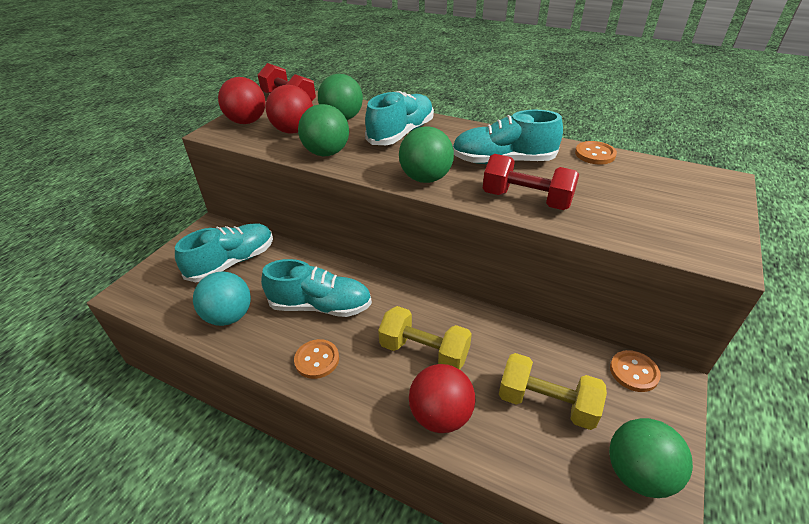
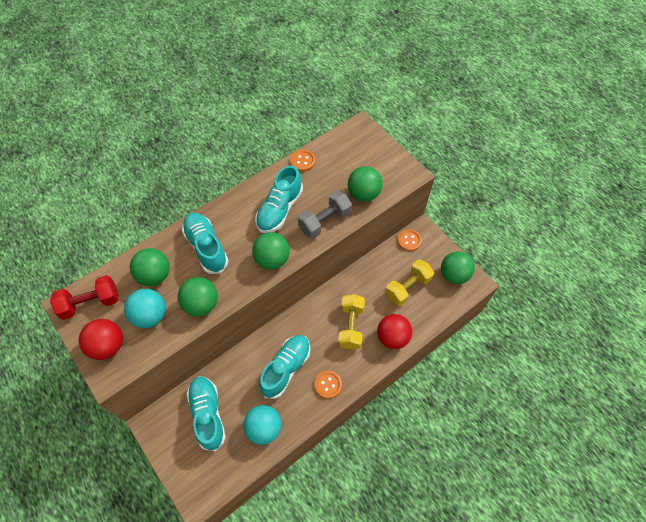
camera: 65 degrees left, 20 degrees up
red ball [266,85,313,134] -> turquoise ball [124,289,166,328]
yellow dumbbell [378,306,472,369] -> yellow dumbbell turned 45 degrees counterclockwise [338,294,365,350]
red dumbbell [483,154,579,210] -> grey dumbbell [298,190,352,239]
none -> green ball [348,166,383,202]

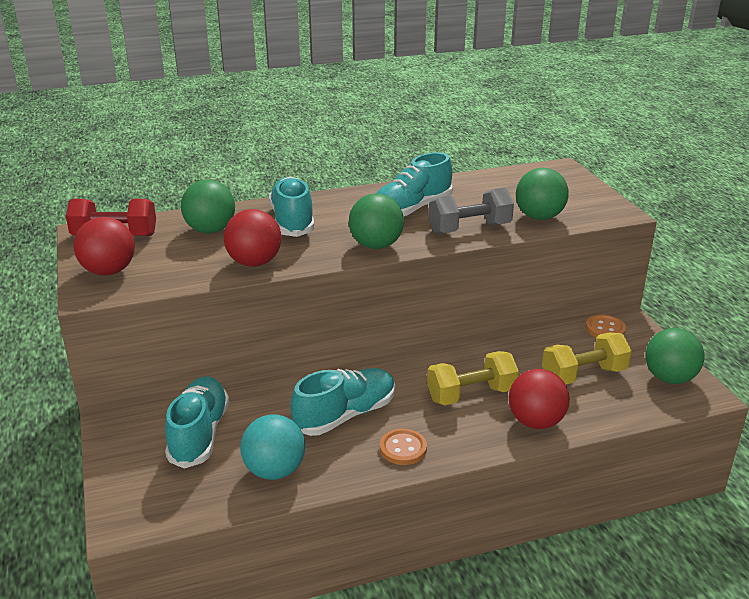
camera: 20 degrees right, 30 degrees down
turquoise ball [124,289,166,328] -> none
green ball [178,277,218,316] -> red ball [224,209,282,266]
orange button [290,150,315,172] -> none
yellow dumbbell [338,294,365,350] -> yellow dumbbell turned 45 degrees clockwise [427,351,519,406]

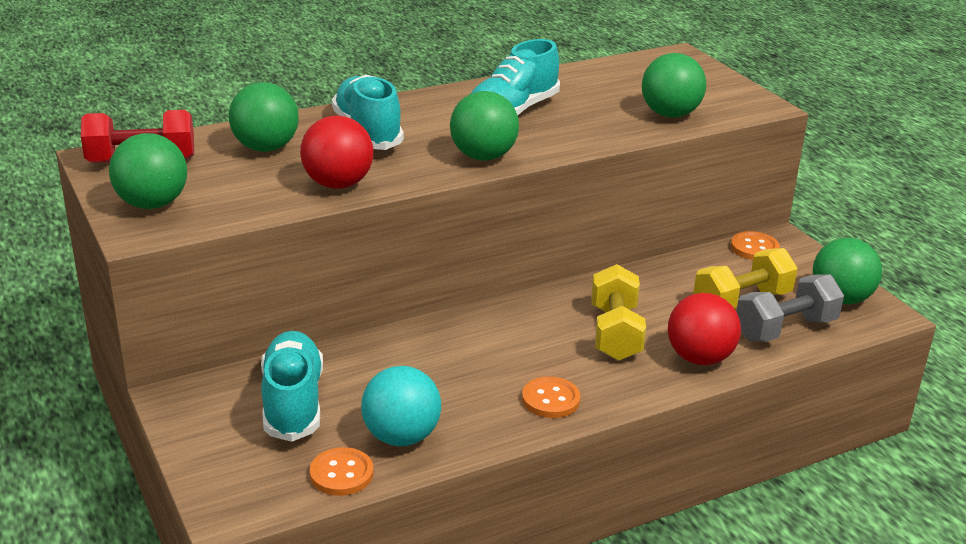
camera: 10 degrees left, 0 degrees up
red ball [74,217,135,276] -> green ball [109,133,187,209]
turquoise shoe [291,368,395,436] -> none
yellow dumbbell [427,351,519,406] -> yellow dumbbell turned 60 degrees counterclockwise [591,264,646,361]
grey dumbbell [429,188,514,234] -> grey dumbbell moved to [736,274,844,342]
none -> orange button [310,447,374,496]

